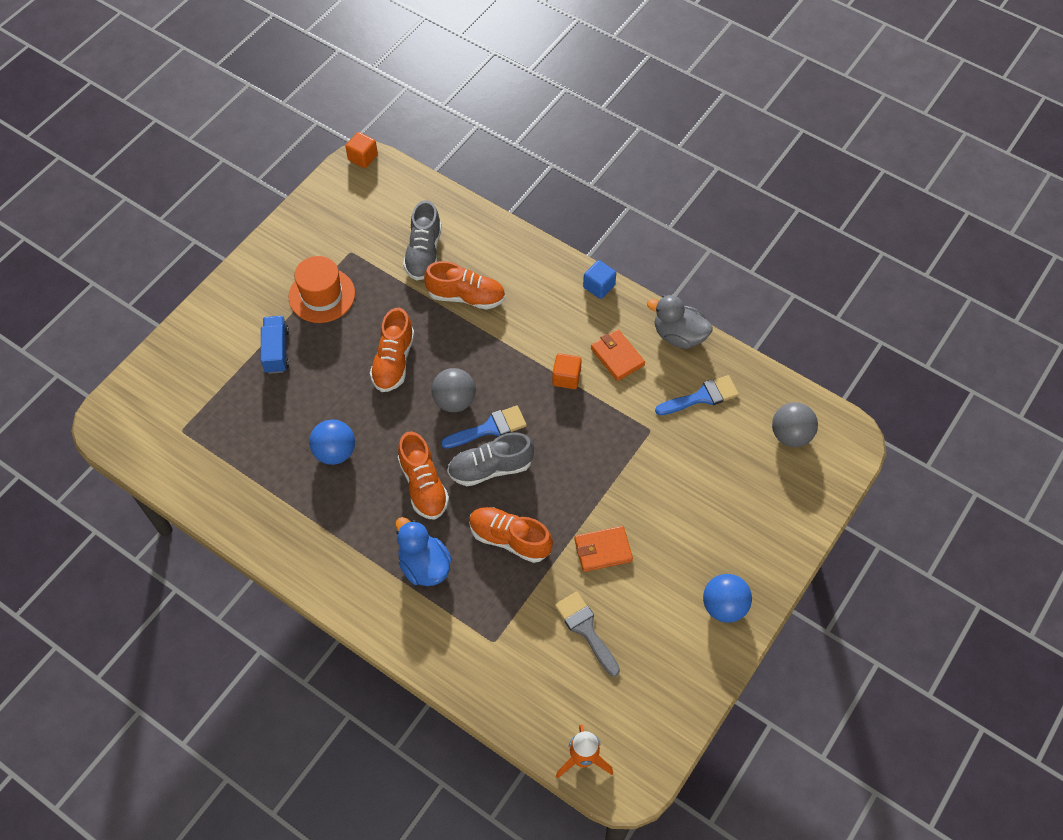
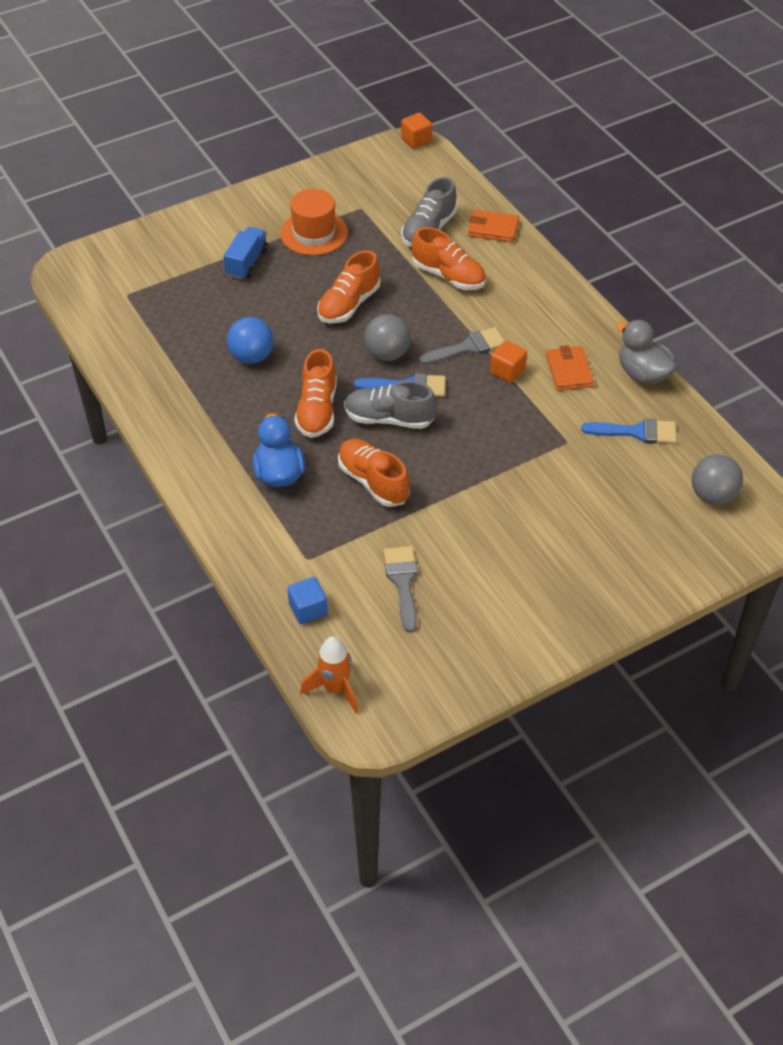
camera: 25 degrees right, 10 degrees down
orange wallet [574,526,633,572] -> orange wallet moved to [468,210,519,242]
blue cube [583,260,616,299] -> blue cube moved to [287,577,328,624]
blue ball [703,574,752,623] -> none
none -> grey brush [419,327,505,365]

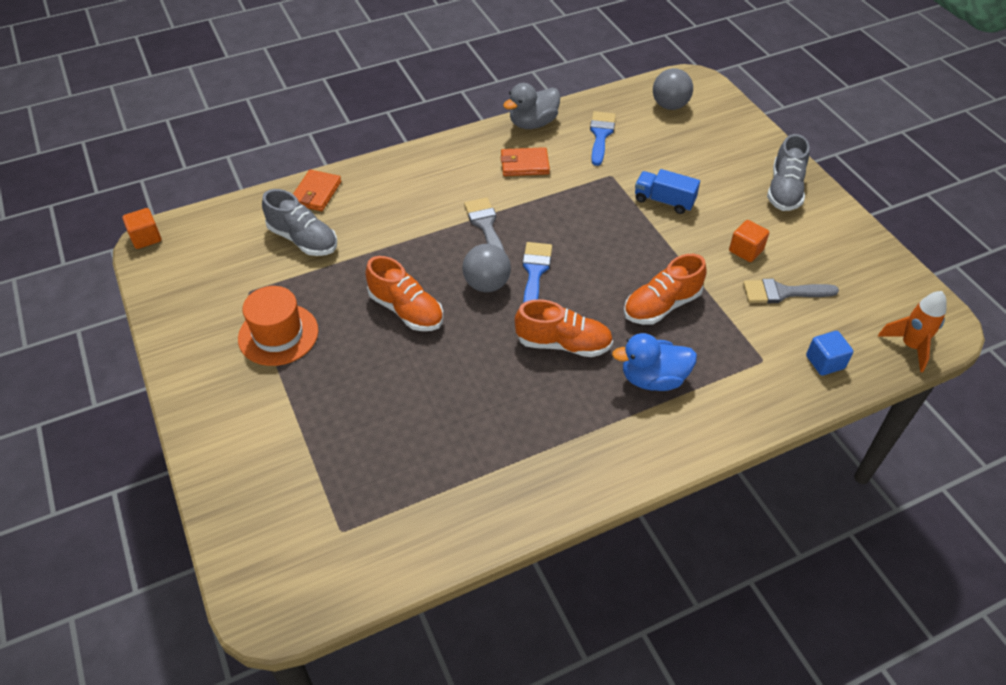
camera: 85 degrees left, 0 degrees up
blue truck [223,227,268,279] -> blue truck moved to [635,169,700,214]
blue ball [227,317,274,364] -> none
grey shoe [344,381,437,429] -> grey shoe moved to [767,134,810,211]
orange shoe [412,227,486,290] -> none
orange cube [490,340,527,383] -> orange cube moved to [729,220,769,262]

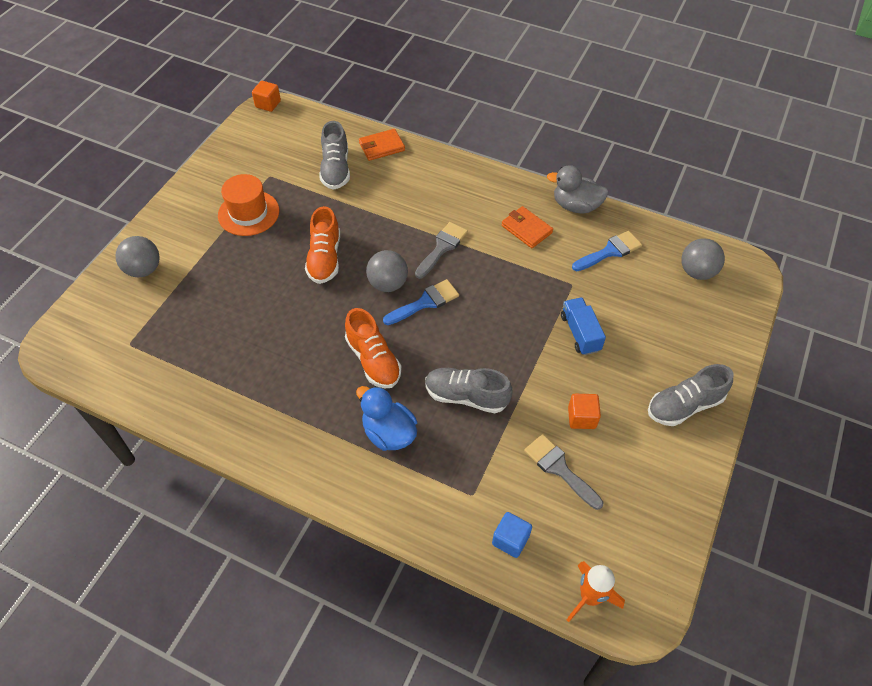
camera: 50 degrees right, 5 degrees up
orange shoe [624,254,707,325] -> grey shoe [425,368,512,413]
none -> grey ball [115,236,160,277]

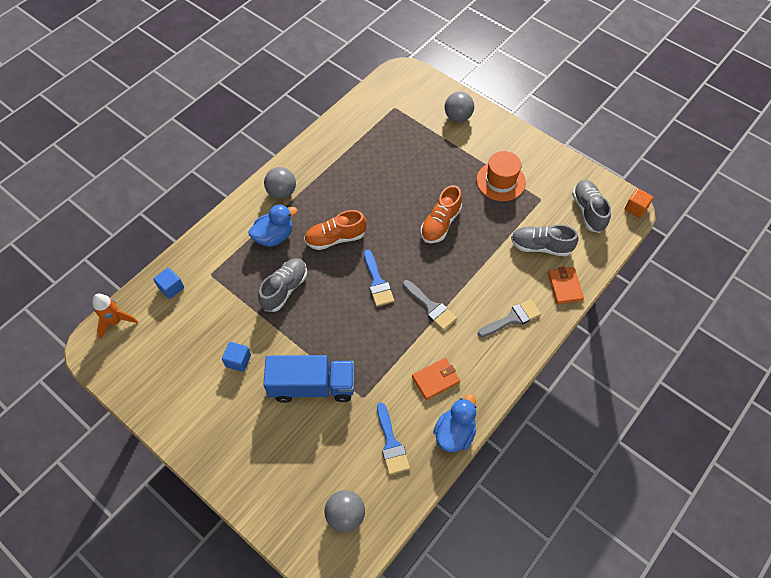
camera: 105 degrees right, 5 degrees up
orange shoe [305,206,340,284] -> orange shoe turned 75 degrees counterclockwise [421,185,462,243]
grey ball [366,250,408,292] -> grey ball moved to [264,167,296,199]
grey brush [524,434,603,510] -> grey brush moved to [478,299,541,337]
grey duck [547,165,609,213] -> blue duck [433,394,476,452]
blue truck [561,297,606,355] -> blue truck [263,355,354,403], size x1.73
orange cube [568,394,601,429] -> blue cube [222,342,251,372]
grey shoe [648,364,733,426] -> grey shoe moved to [572,180,611,233]

